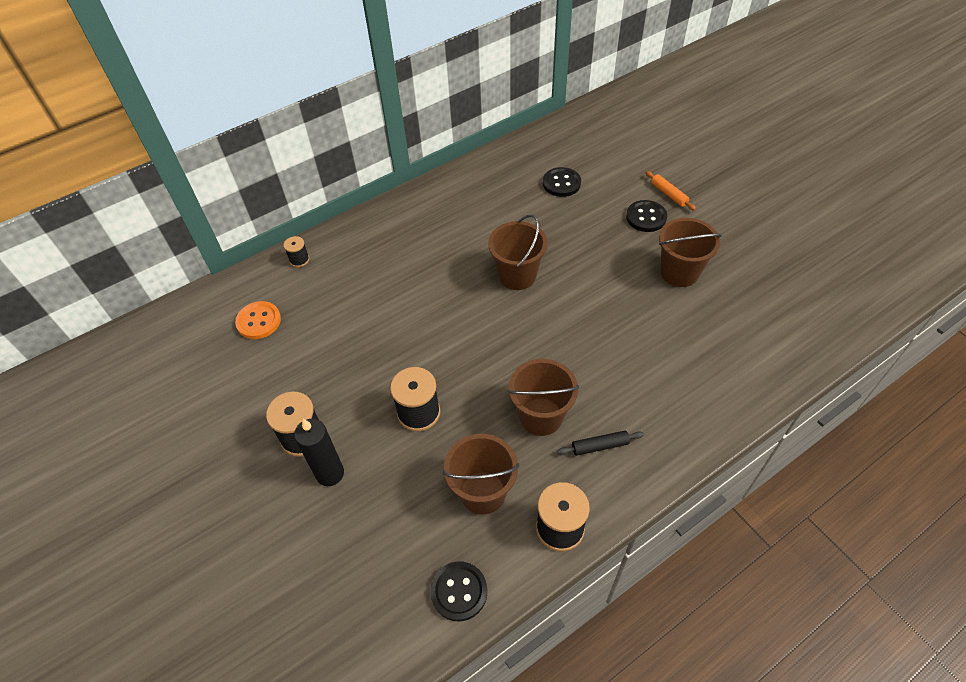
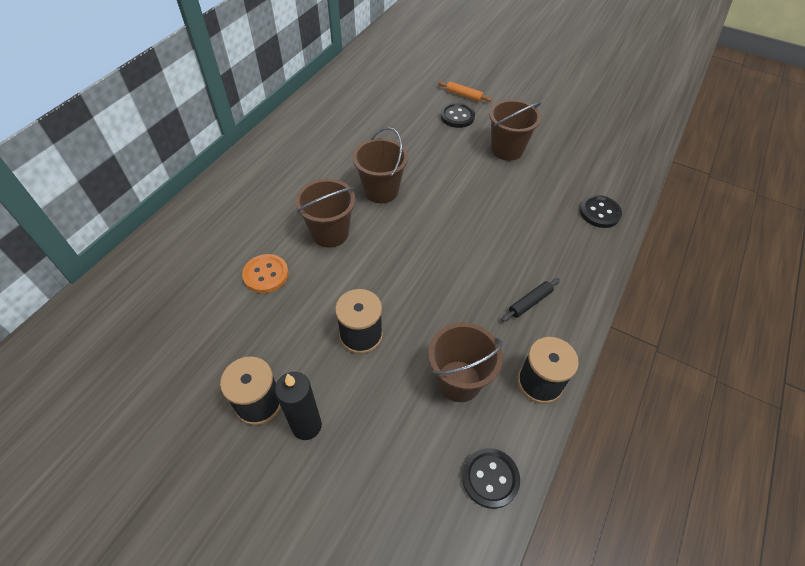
camera: 30 degrees left, 0 degrees up
orange button [235,301,281,339] -> orange button moved to [242,254,289,293]
black spool [284,236,310,267] -> none
brown bucket [507,359,579,436] -> brown bucket moved to [295,179,355,248]
black button [543,167,581,197] -> black button moved to [580,195,622,228]

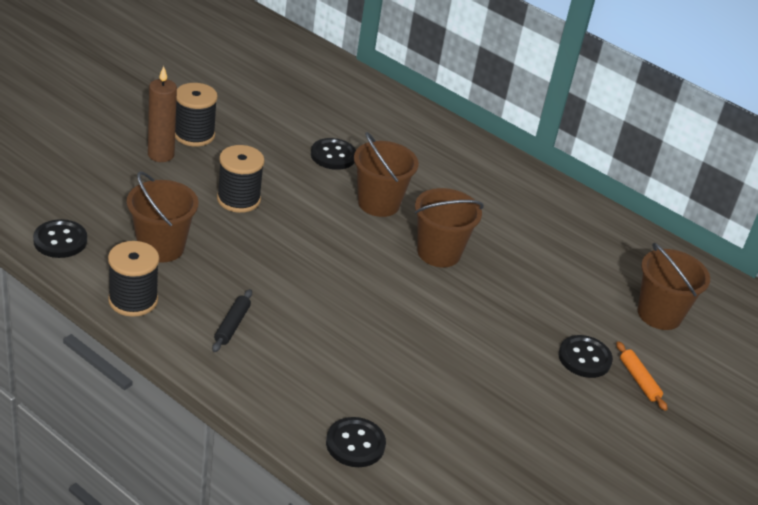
camera: 95 degrees right, 15 degrees down
orange button [242,254,289,293] -> black button [311,138,356,170]
black candle [275,372,322,440] -> brown candle [148,66,177,162]
orange rolling pin [438,81,492,102] -> orange rolling pin turned 60 degrees counterclockwise [616,341,668,411]
brown bucket [489,99,541,161] -> brown bucket moved to [638,243,710,330]
black rolling pin [502,278,560,322] -> black rolling pin turned 45 degrees clockwise [212,289,252,352]

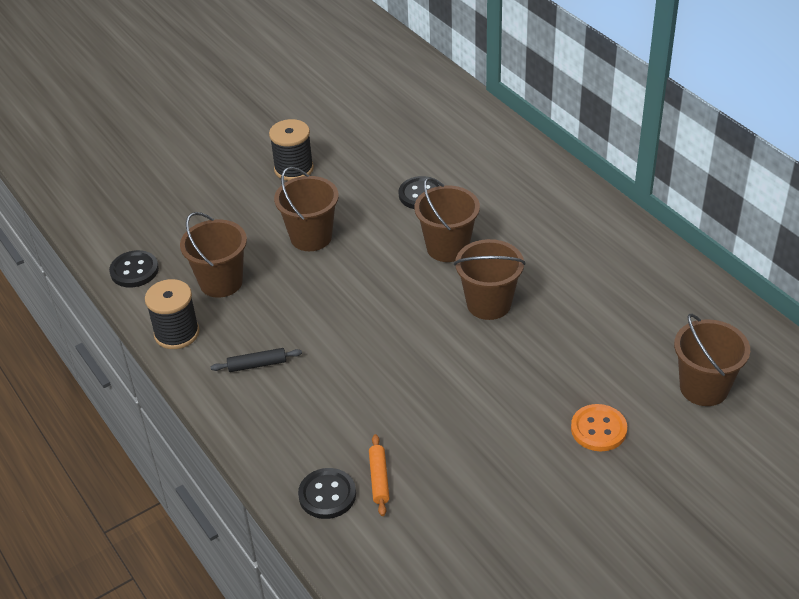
camera: 25 degrees right, 5 degrees up
brown candle [148,66,177,162] -> none
black rolling pin [212,289,252,352] -> black rolling pin turned 45 degrees clockwise [211,348,302,372]
black spool [217,145,265,213] -> brown bucket [274,167,339,251]
black button [559,335,613,378] -> orange button [571,404,627,451]
orange rolling pin [616,341,668,411] -> orange rolling pin moved to [369,434,389,516]

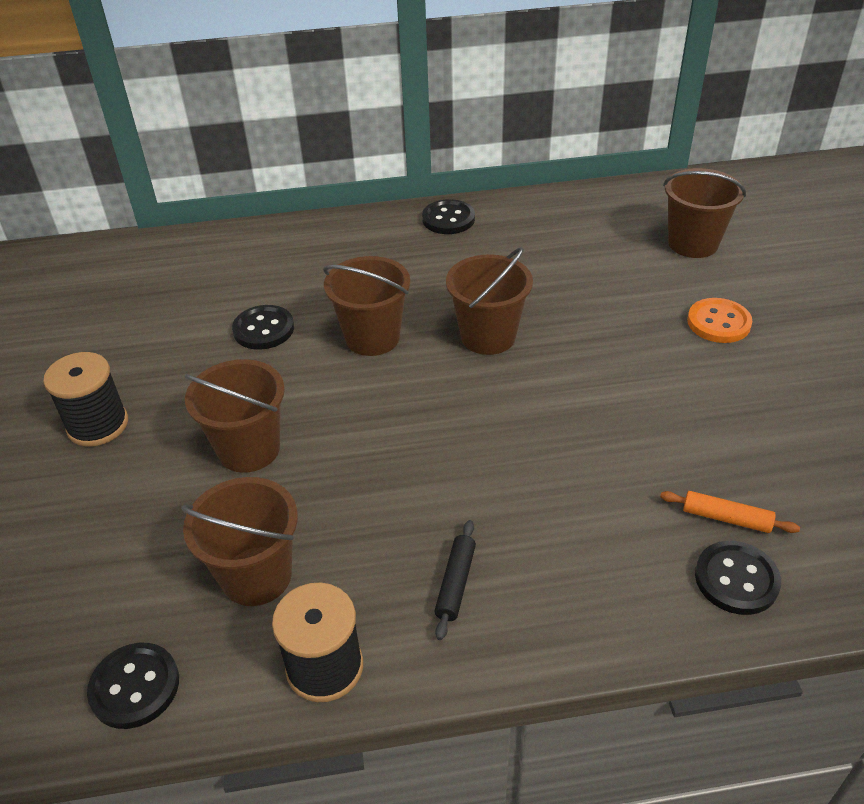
camera: 65 degrees left, 0 degrees up
none -> black button [422,199,475,234]

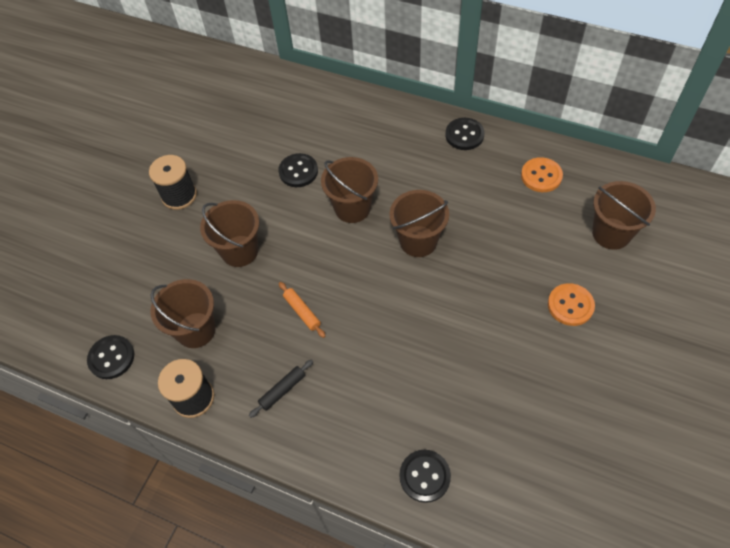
camera: 35 degrees right, 15 degrees up
orange rolling pin [660,491,800,533] -> orange rolling pin moved to [279,282,325,338]
none -> orange button [521,157,563,192]

